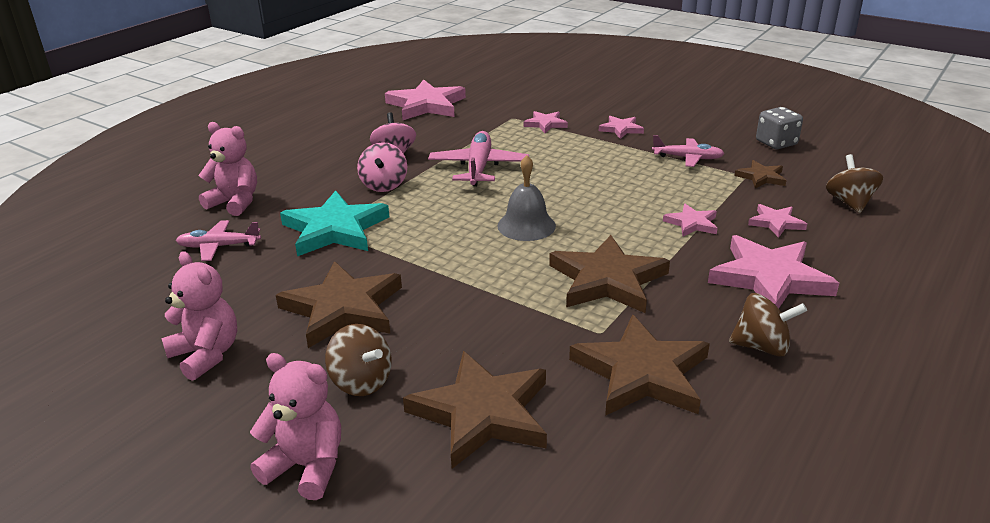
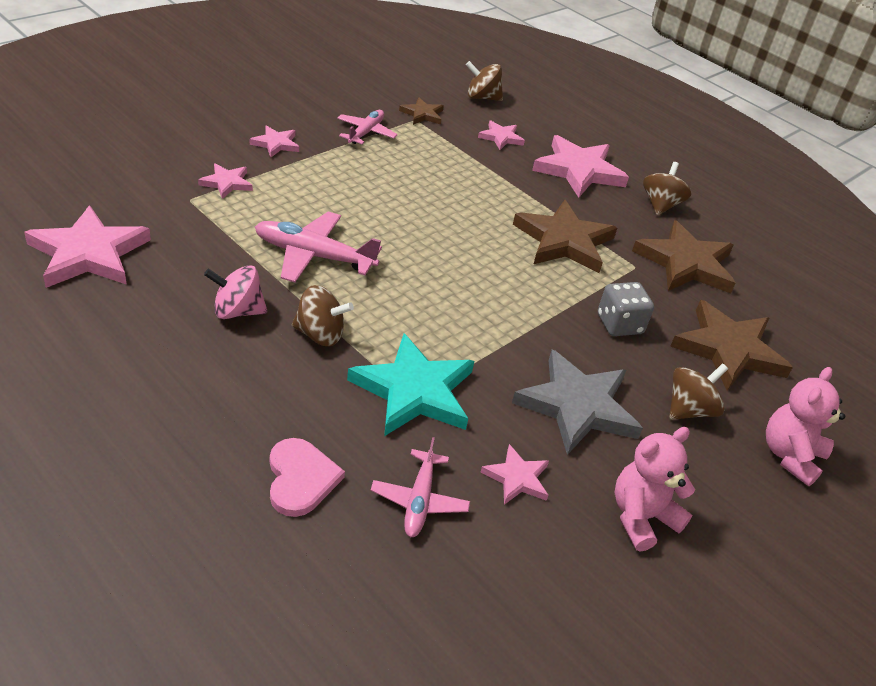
camera: 85 degrees left, 10 degrees up
pink teddy bear [198,122,257,216] -> pink heart [270,438,345,517]
brown star [276,261,402,348] -> grey star [512,350,643,455]
pink spinning top [357,142,407,192] -> brown spinning top [292,285,354,347]
grey bell [497,155,556,241] -> none
pink star [663,204,717,237] -> pink star moved to [481,444,549,505]
grey dice [756,107,803,149] -> grey dice moved to [598,282,654,336]

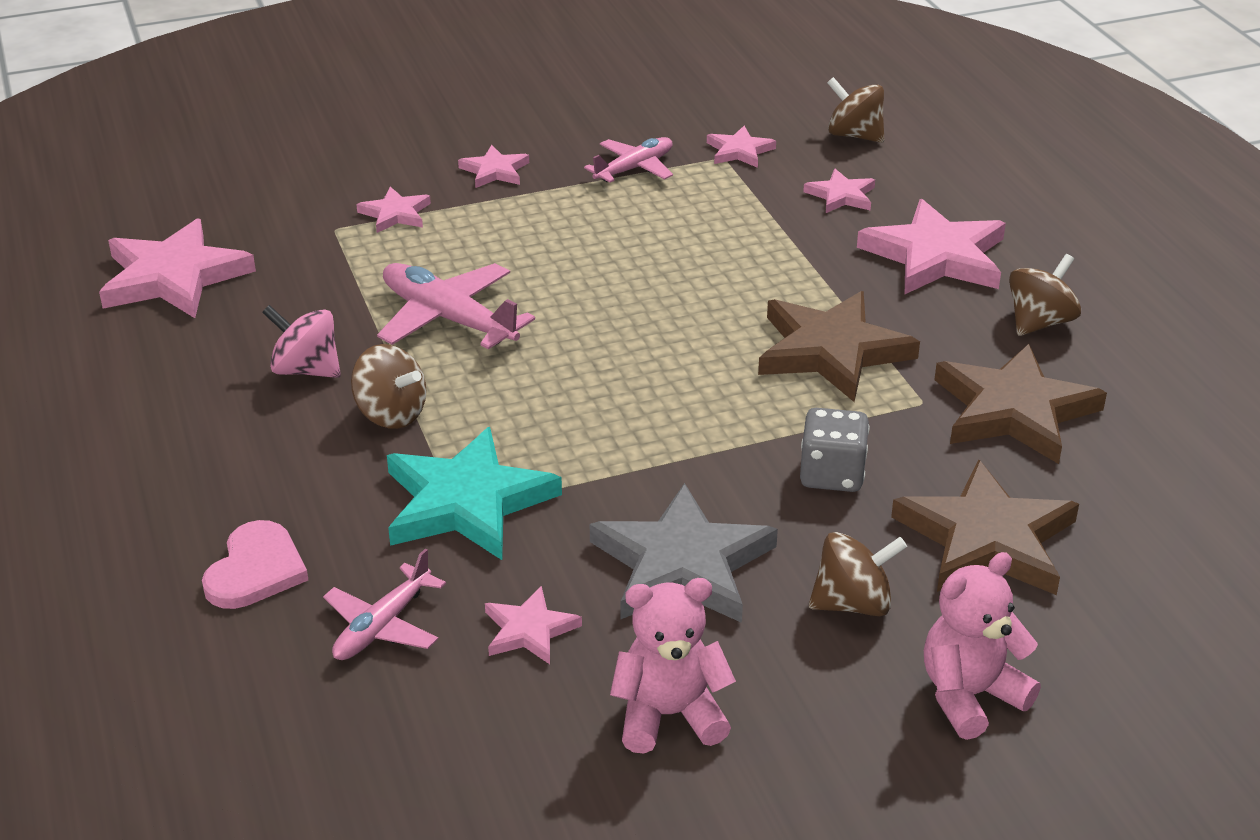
camera: 30 degrees right, 5 degrees down
brown star [399,97,444,125] -> pink star [707,126,776,168]

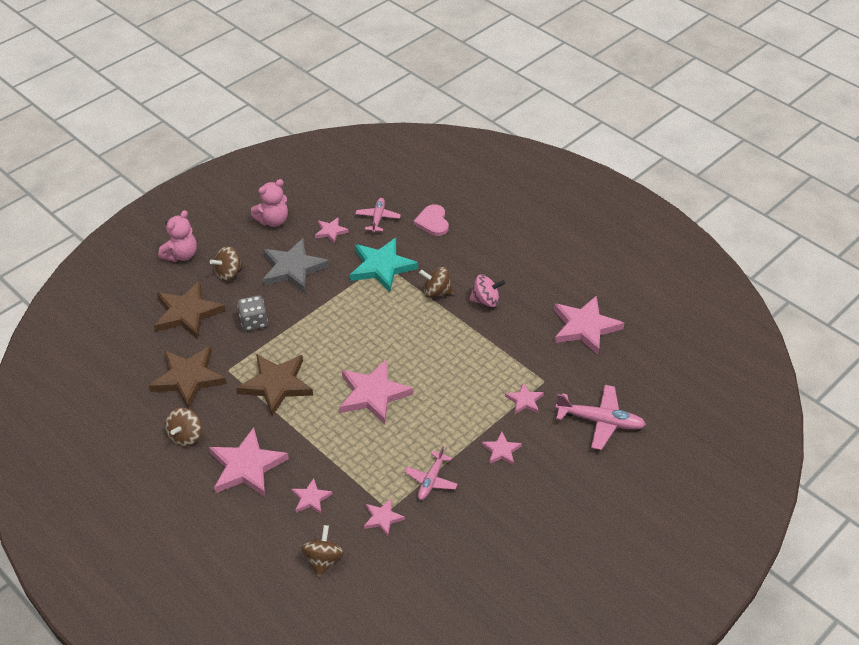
camera: 155 degrees right, 10 degrees up
pink plane [377,263,535,349] -> pink plane moved to [556,385,646,450]
brown spinning top [827,77,884,143] -> brown spinning top turned 90 degrees counterclockwise [301,525,344,577]
none -> pink star [339,359,414,424]

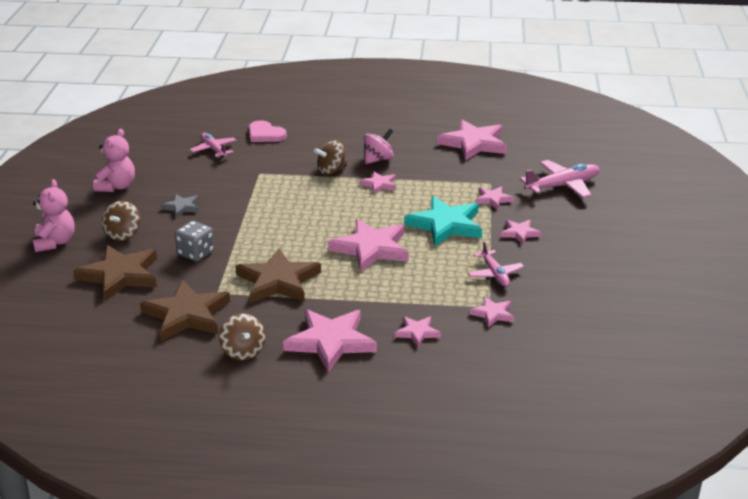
camera: 40 degrees left, 15 degrees down
grey star [262,238,330,293] -> grey star [161,194,199,218], size x0.51
brown spinning top [301,525,344,577] -> none
pink star [315,217,349,244] -> pink star moved to [360,171,396,194]
turquoise star [350,238,418,292] -> turquoise star moved to [404,196,482,246]

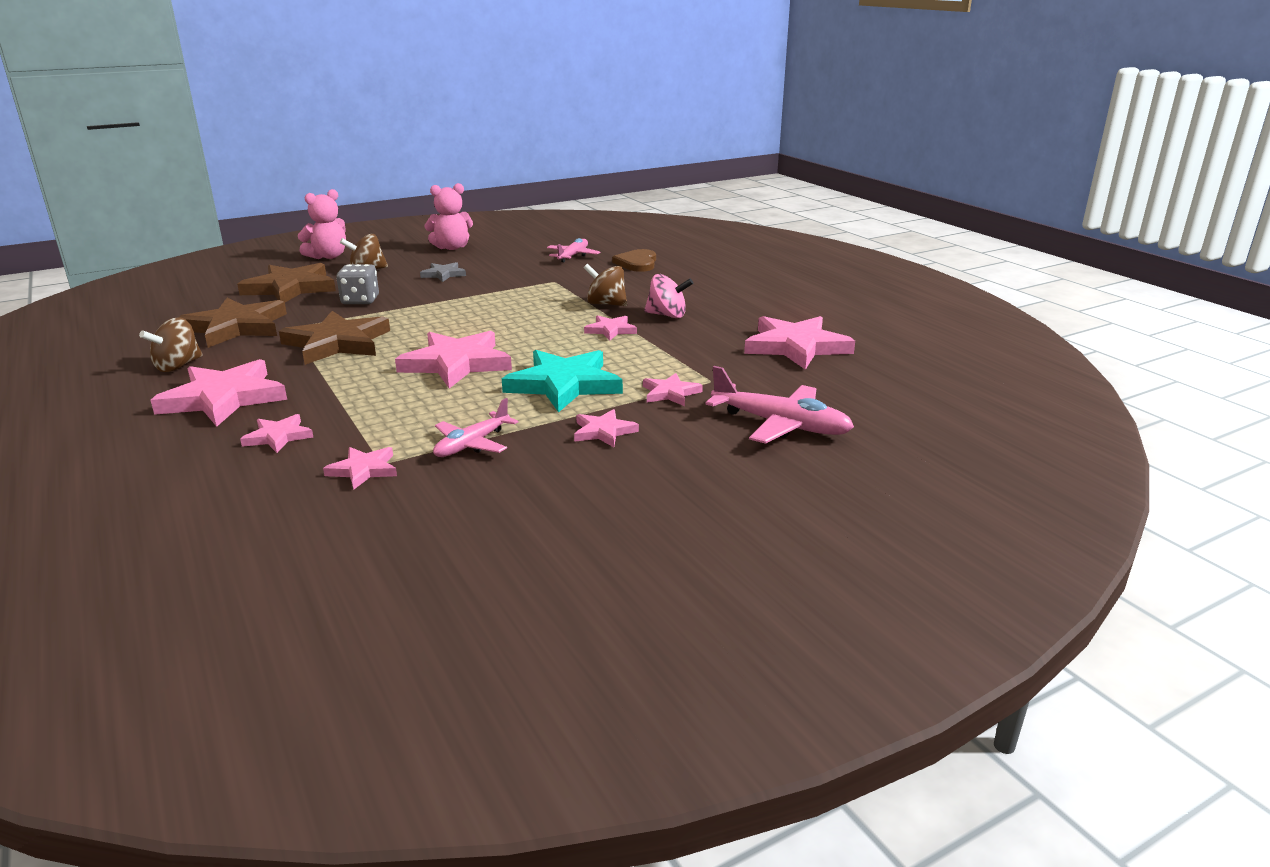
camera: 55 degrees right, 5 degrees down
pink heart [249,120,287,142] -> brown heart [612,249,656,272]

